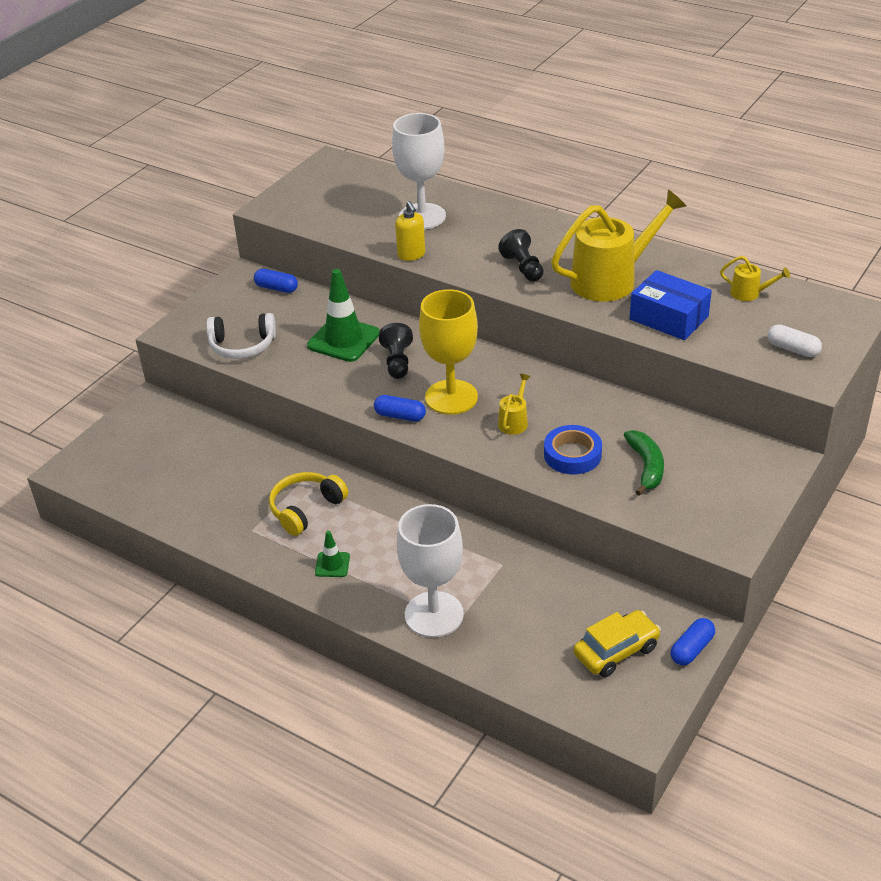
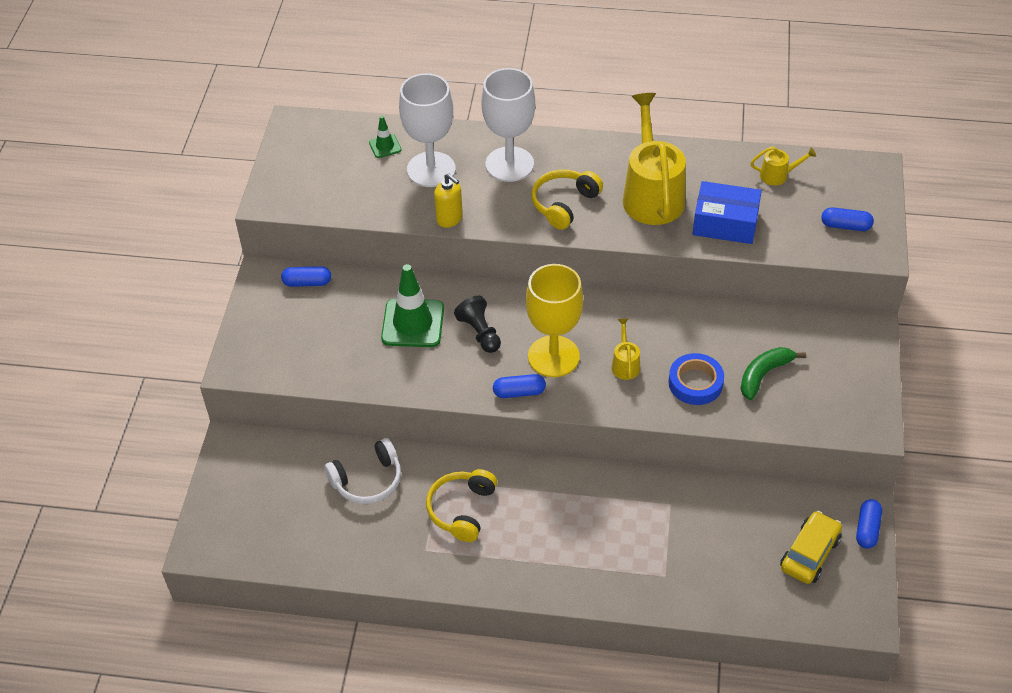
camera: 25 degrees left, 10 degrees up
white headphones [206,313,276,359] -> white headphones moved to [325,438,401,504]
green traffic cone [315,531,350,577] -> green traffic cone moved to [369,116,401,158]
white goblet [397,504,464,638] -> white goblet moved to [481,68,535,182]
black pawn [498,229,544,281] -> yellow headphones [531,169,603,230]
yellow watering can [551,190,686,302] -> yellow watering can turned 45 degrees counterclockwise [623,93,686,225]
green banana [624,430,664,496] -> green banana turned 105 degrees counterclockwise [740,347,806,400]
white capsule [767,324,822,357] -> blue capsule [821,207,874,231]

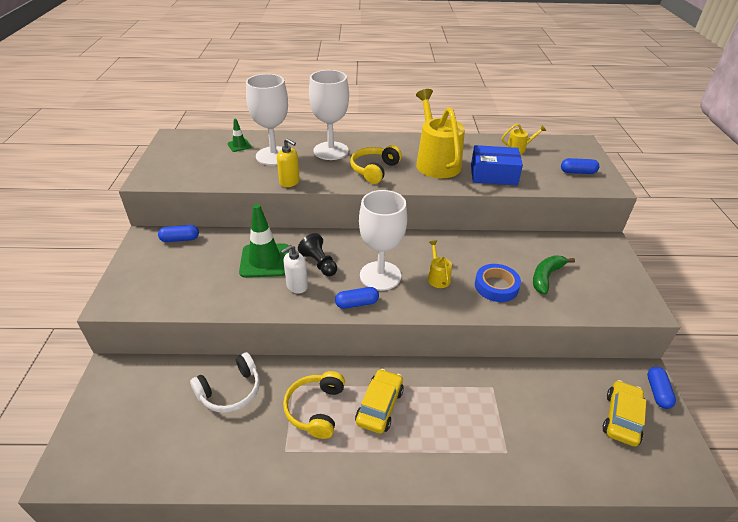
camera: 10 degrees left, 10 degrees down
yellow goblet [526,264,583,377] -> white goblet [359,190,407,291]
none -> white soap dispenser [281,245,308,293]
none -> yellow car [355,369,404,434]

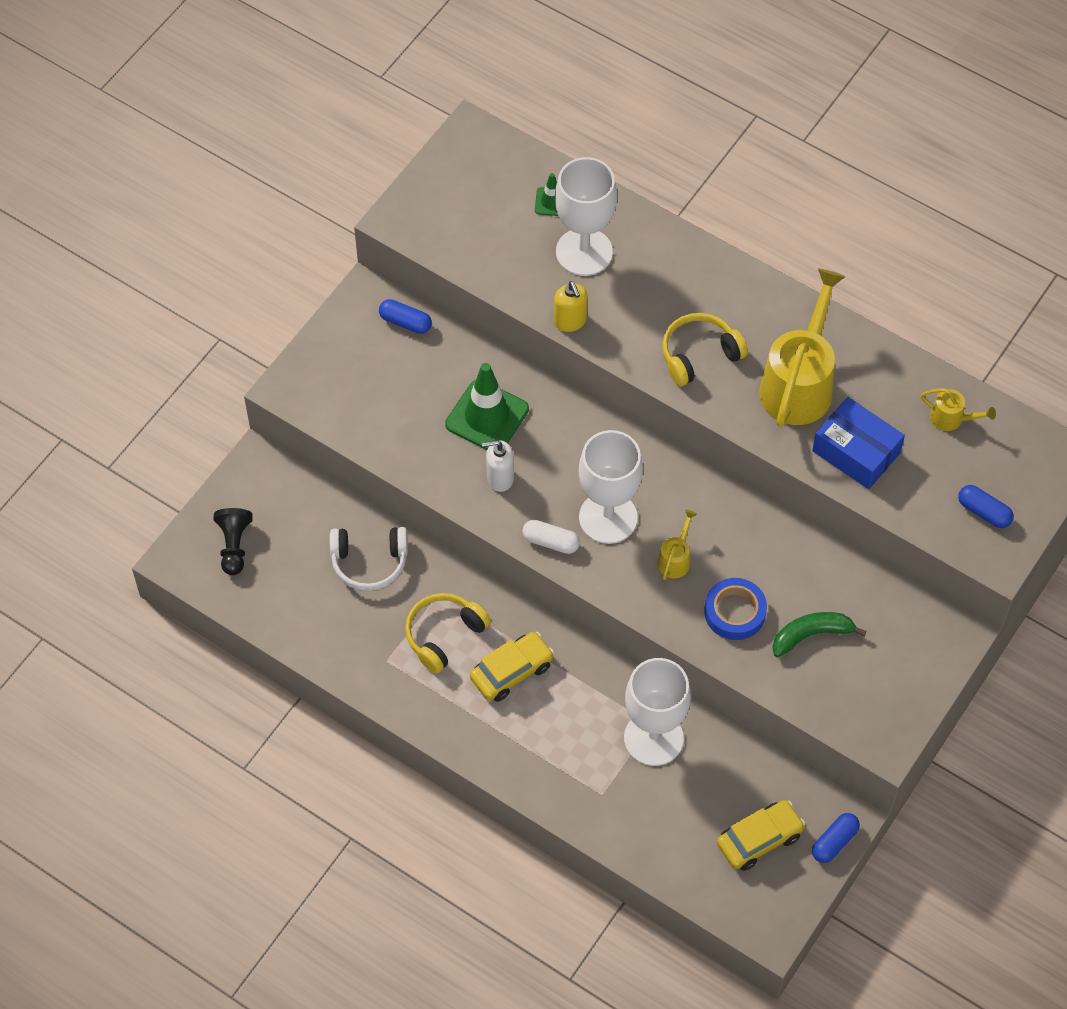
camera: 35 degrees right, 20 degrees up
black pawn [298,233,337,276] -> black pawn moved to [214,508,253,575]
white goblet [309,70,349,160] -> white goblet moved to [624,658,691,766]
blue capsule [335,287,379,309] -> white capsule [522,520,580,554]

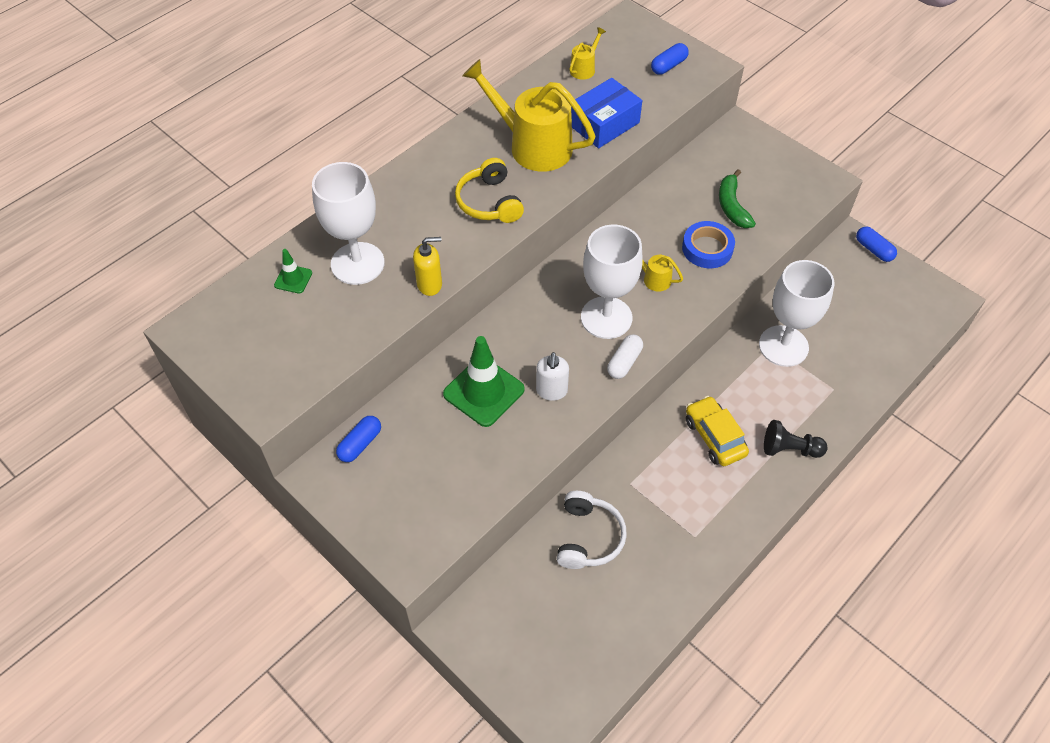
camera: 80 degrees left, 5 degrees down
black pawn [214,508,253,575] -> black pawn moved to [764,420,828,458]
yellow headphones [405,593,491,674] -> none
yellow car [717,800,805,871] -> none

